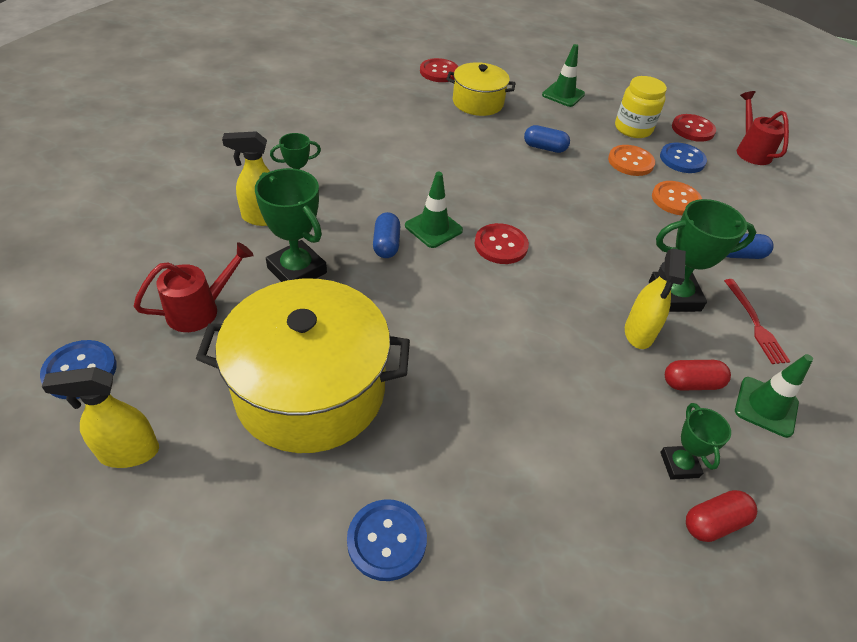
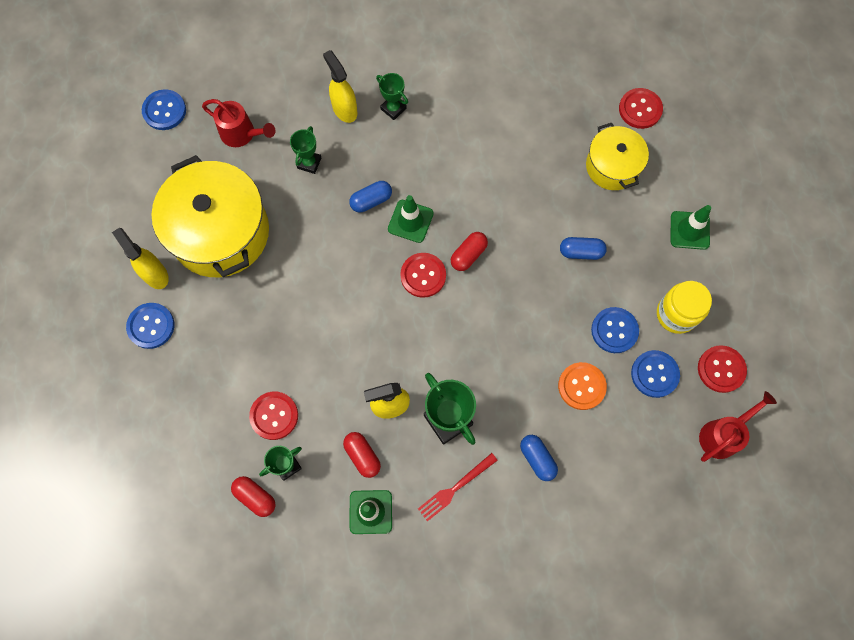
camera: 65 degrees right, 25 degrees up
yellow spray bottle [42,367,159,468] -> yellow spray bottle moved to [112,228,169,289]
green trophy [255,168,327,282] -> green trophy [290,126,321,174], size x0.58
blue capsule [524,125,570,153] -> blue capsule turned 75 degrees counterclockwise [560,237,607,260]
orange button [608,145,655,176] -> blue button [591,307,639,353]
none -> red button [249,392,298,440]
none -> red capsule [451,232,488,271]

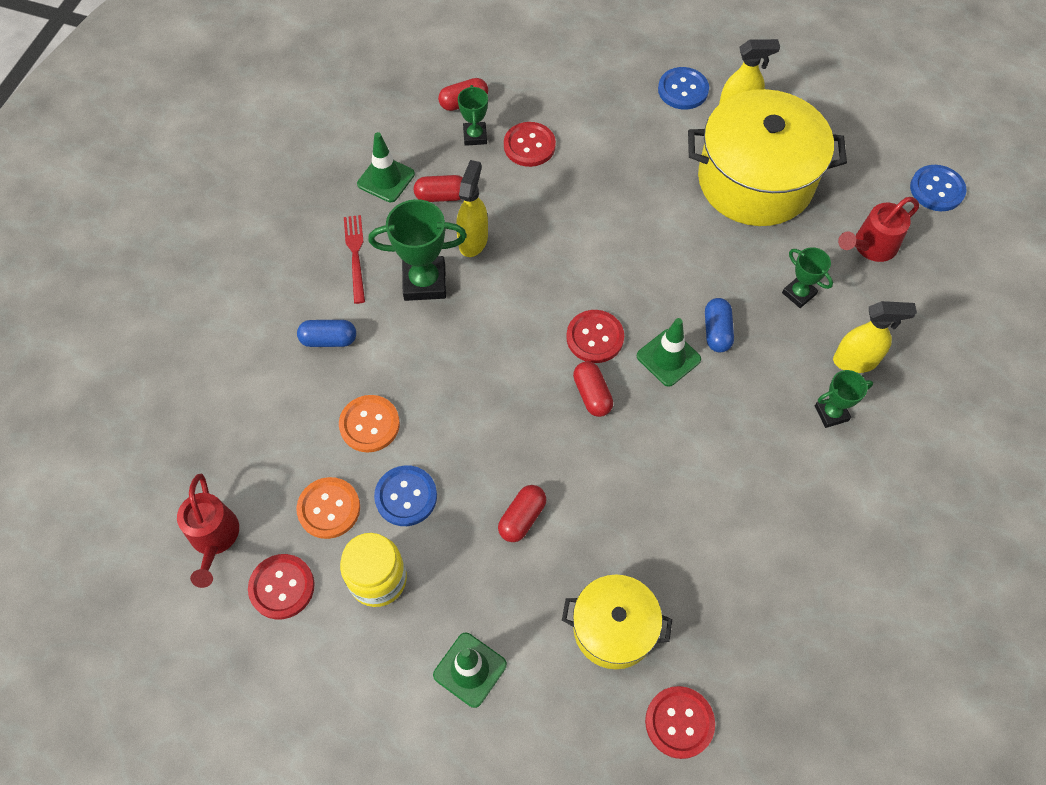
camera: 120 degrees right, 10 degrees down
blue capsule [560,237,607,260] -> red capsule [498,485,546,542]
blue button [631,350,680,398] -> orange button [296,477,360,539]

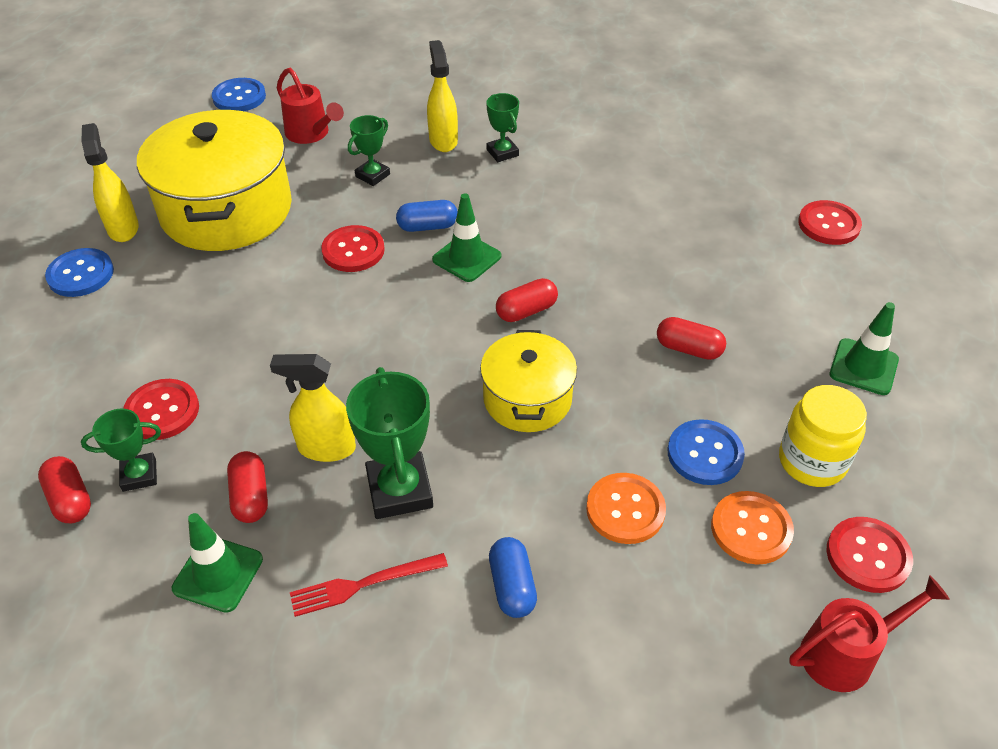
camera: 100 degrees left, 15 degrees down
yellow pot [562,575,672,669] -> yellow pot moved to [480,330,577,432]
red button [566,310,624,363] -> red button moved to [321,225,385,272]

